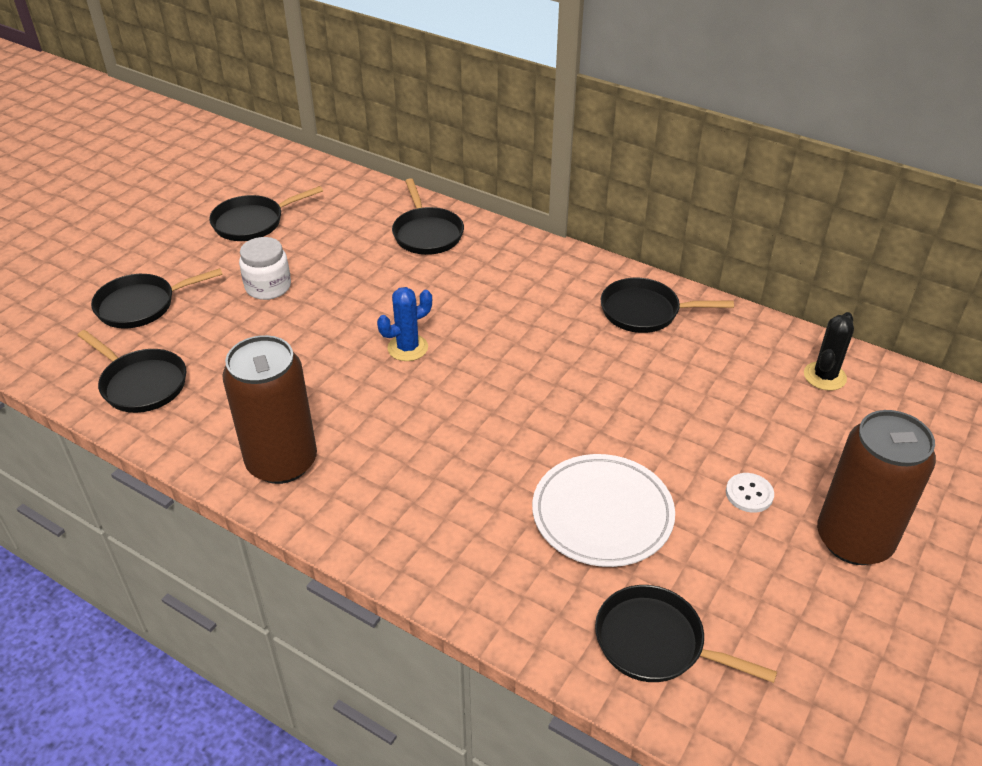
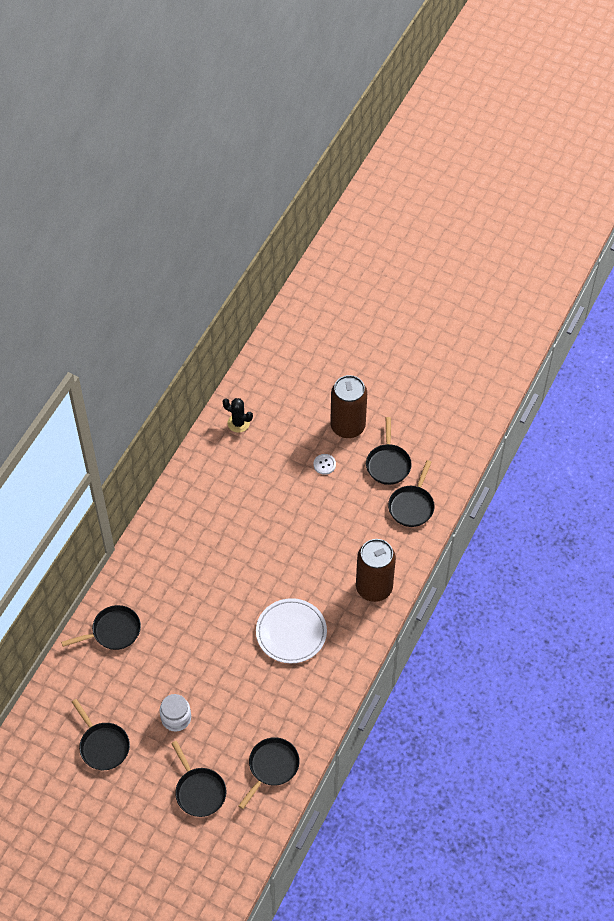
camera: 95 degrees left, 15 degrees up
brown can [222,335,317,484] -> brown can moved to [356,539,396,602]
blue cactus [377,287,432,361] -> none
white plate [532,454,675,567] -> white plate moved to [256,598,327,663]
black pan [600,278,734,333] -> black pan moved to [366,417,412,485]

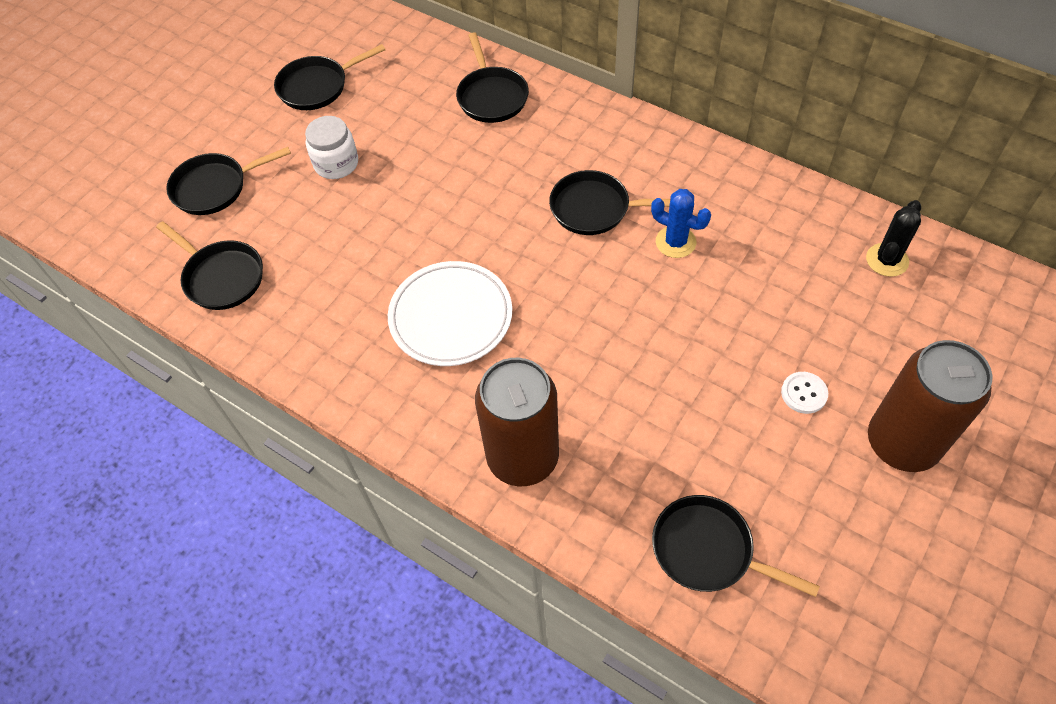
camera: 100 degrees right, 0 degrees up
black pan [366,417,412,485] -> black pan moved to [549,170,670,235]
none -> blue cactus [651,189,711,258]

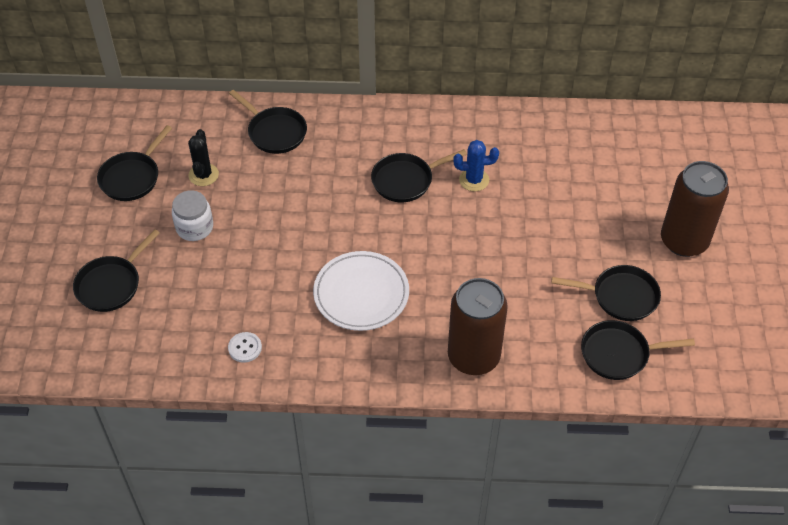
camera: 35 degrees left, 5 degrees down
black pan [156,221,263,310] -> black pan moved to [551,265,661,321]
white button [781,372,828,414] -> white button moved to [228,332,262,363]
black cactus [866,200,921,277] -> black cactus moved to [188,129,219,186]

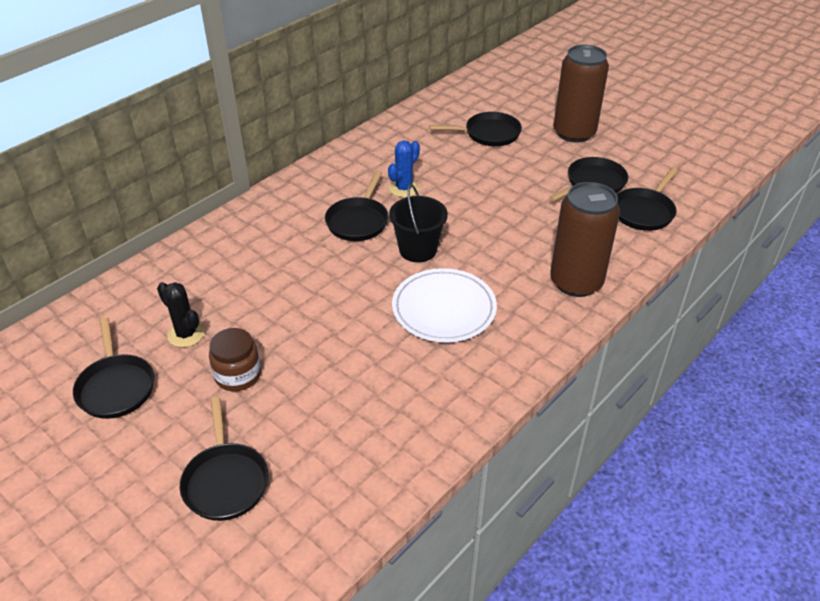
camera: 50 degrees left, 10 degrees down
white jar [172,190,213,241] -> brown jar [209,328,261,391]
white button [228,332,262,363] -> none
black pan [229,90,307,154] -> black pan moved to [429,112,522,146]
none -> black bucket [389,184,448,262]

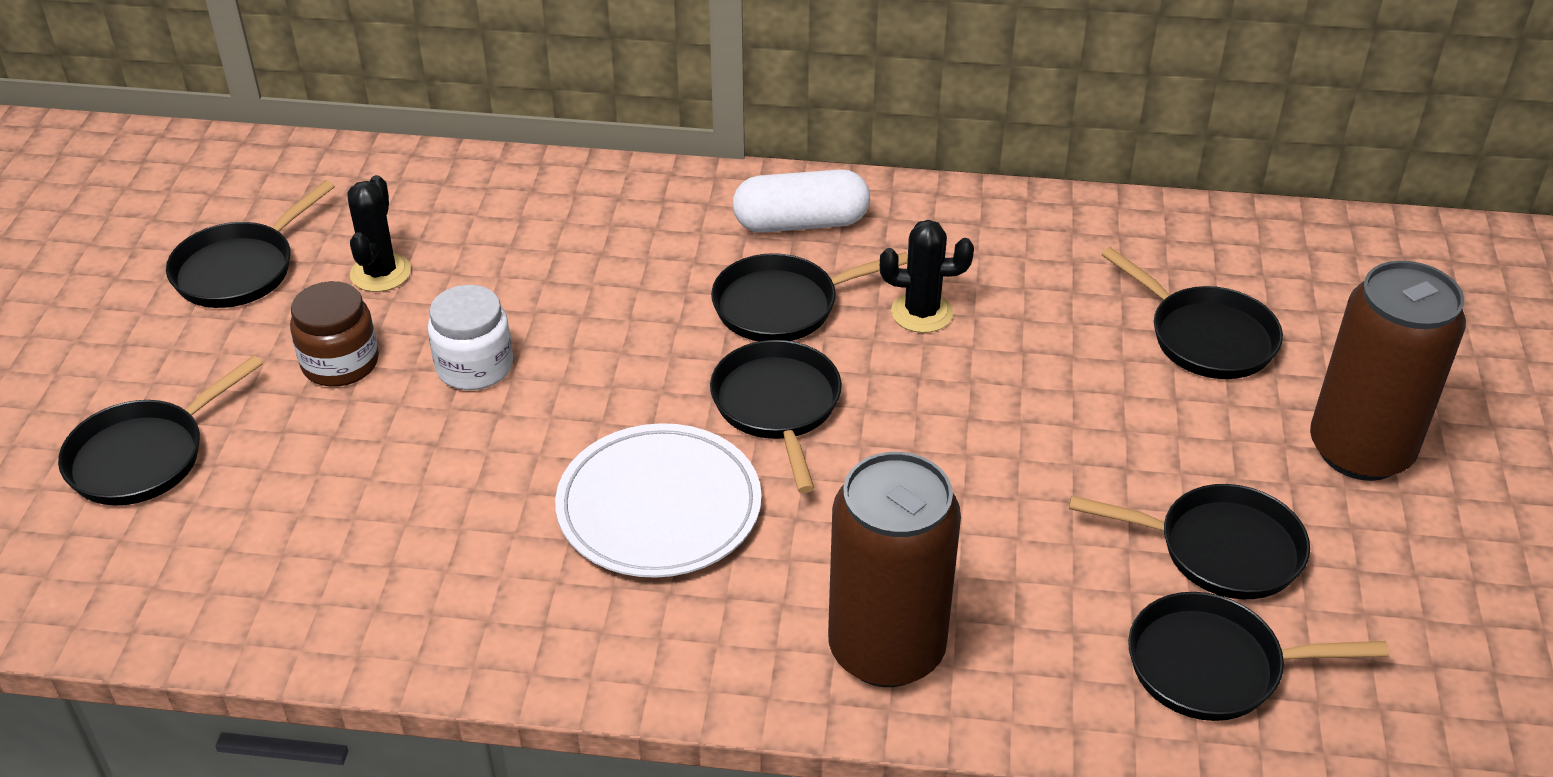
camera: 55 degrees right, 0 degrees up
blue cactus [388,140,420,197] -> black cactus [880,220,974,333]
black bucket [389,184,448,262] -> black pan [710,340,842,493]
none -> white jar [428,285,513,390]
none -> white capsule [733,169,870,233]

